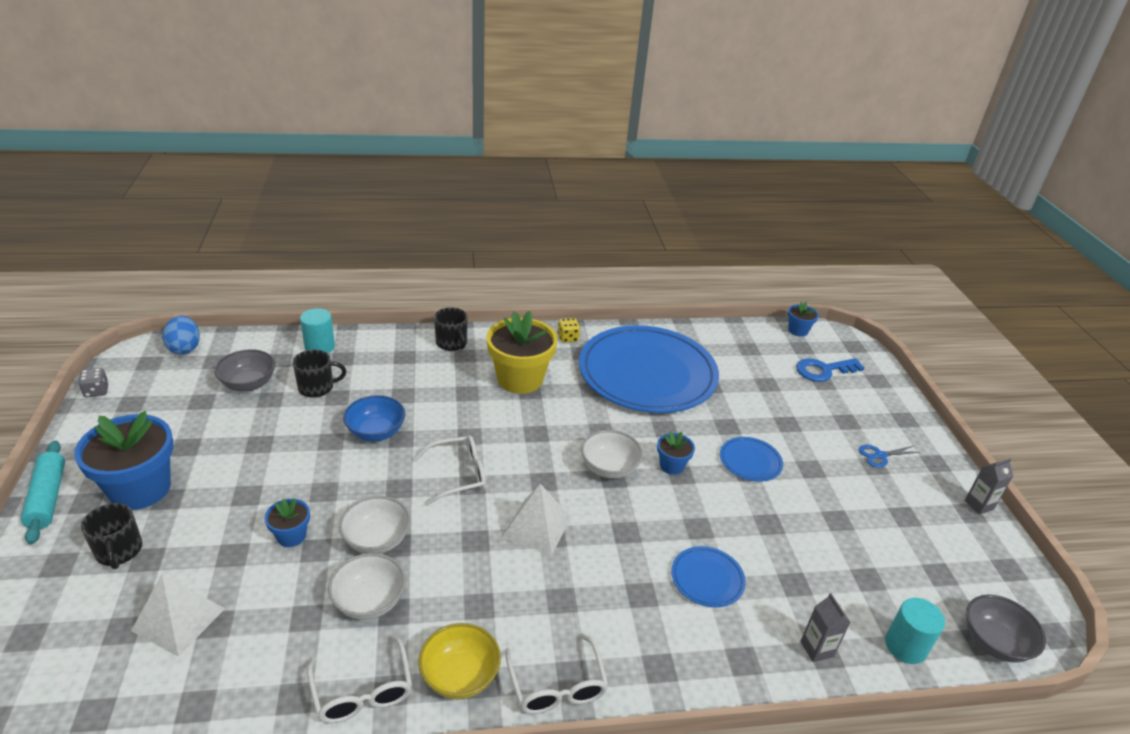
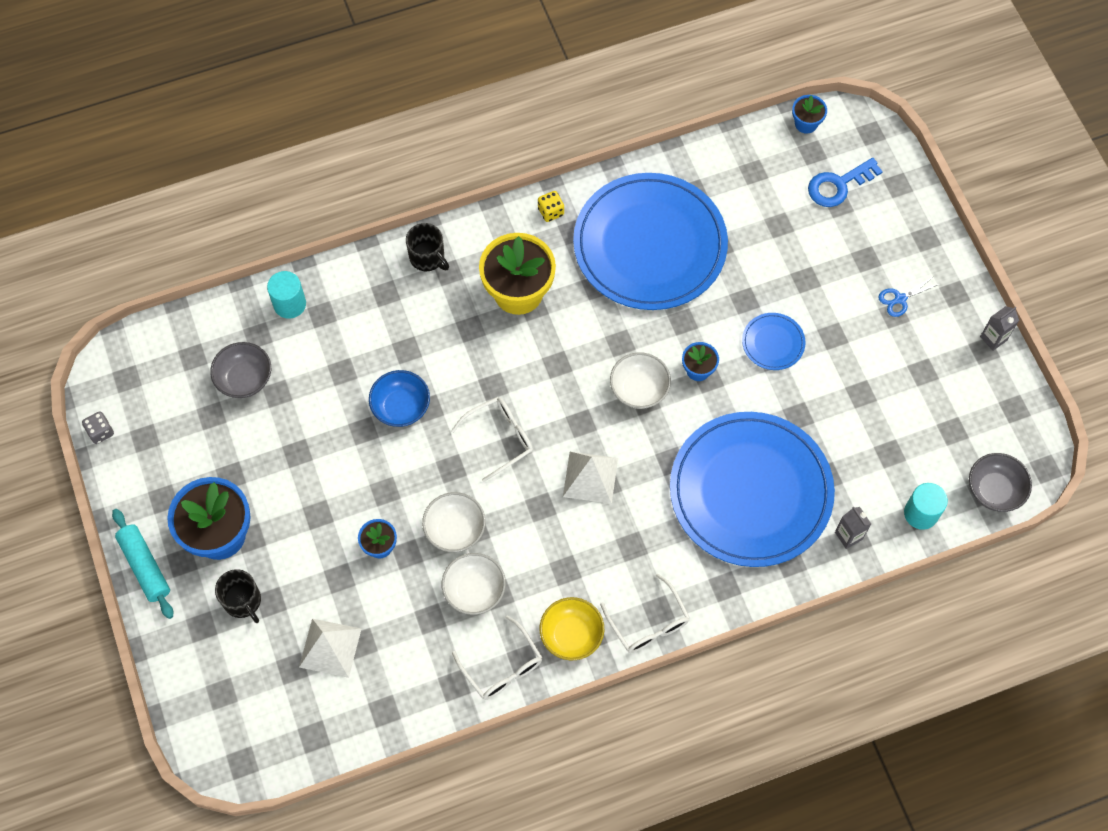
camera: 10 degrees left, 30 degrees up
blue egg [162,316,200,355] -> none
black mug [293,350,346,398] -> none
blue plate [671,546,746,607] -> blue plate [670,412,835,567], size x2.50

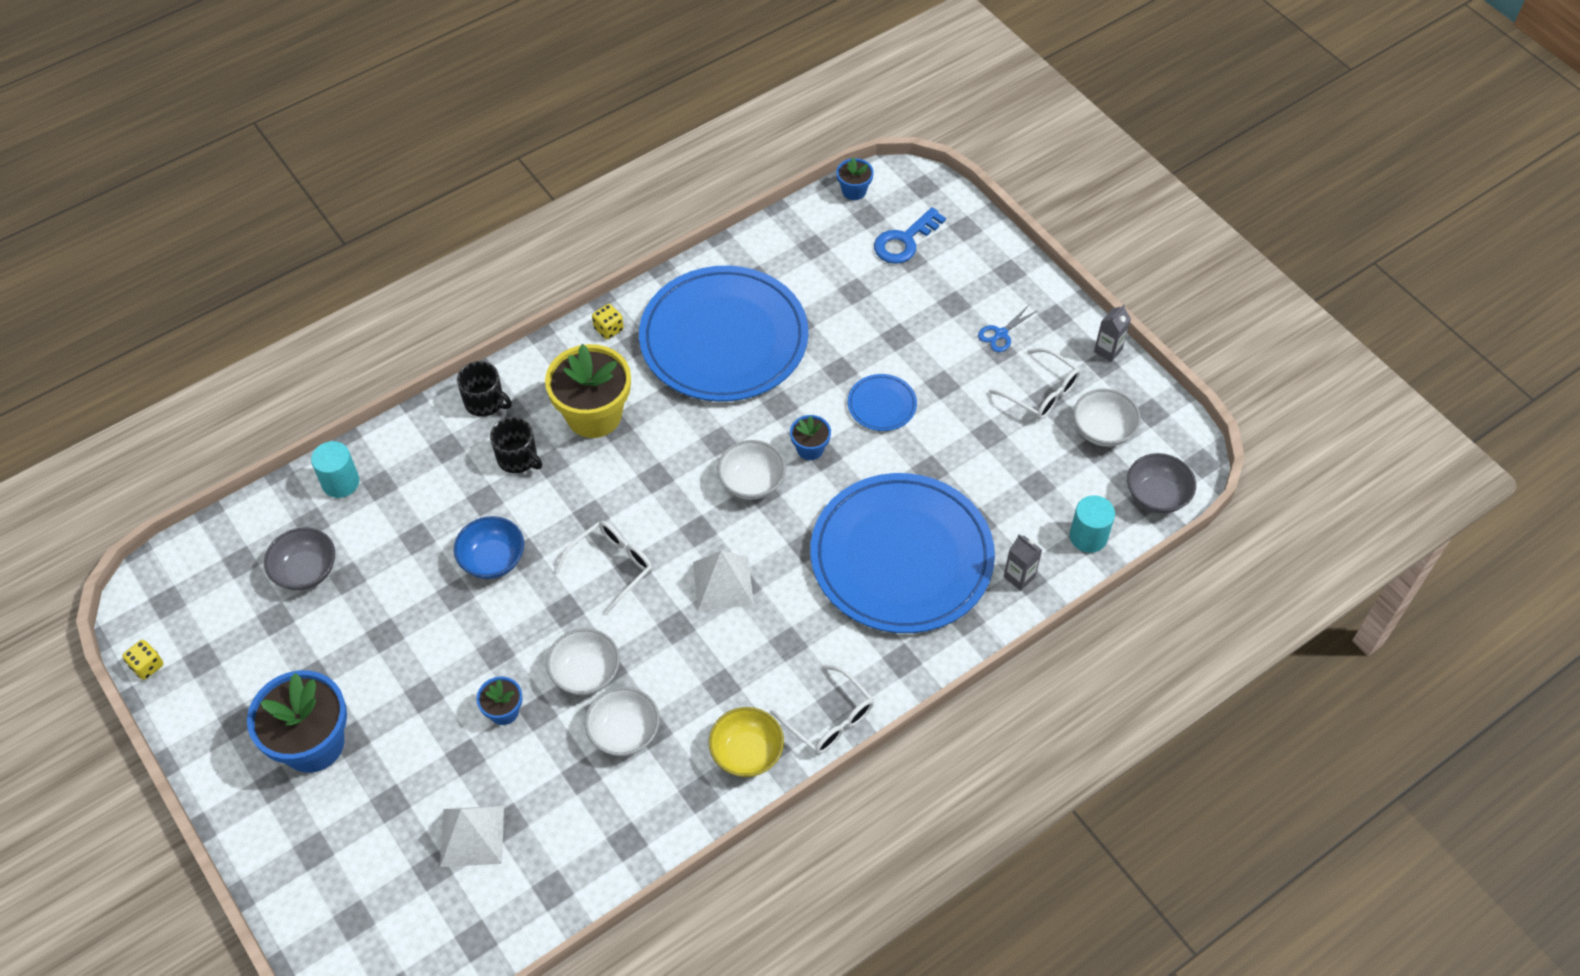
camera: 15 degrees left, 10 degrees down
grey dice [82,411,114,444] -> yellow dice [123,640,163,680]
turquoise rolling pin [112,509,173,619] -> none
black mug [215,569,261,623] -> black mug moved to [490,417,542,473]
white glasses [452,616,542,700] -> white glasses moved to [989,348,1080,420]
none -> white bowl [1073,389,1141,447]

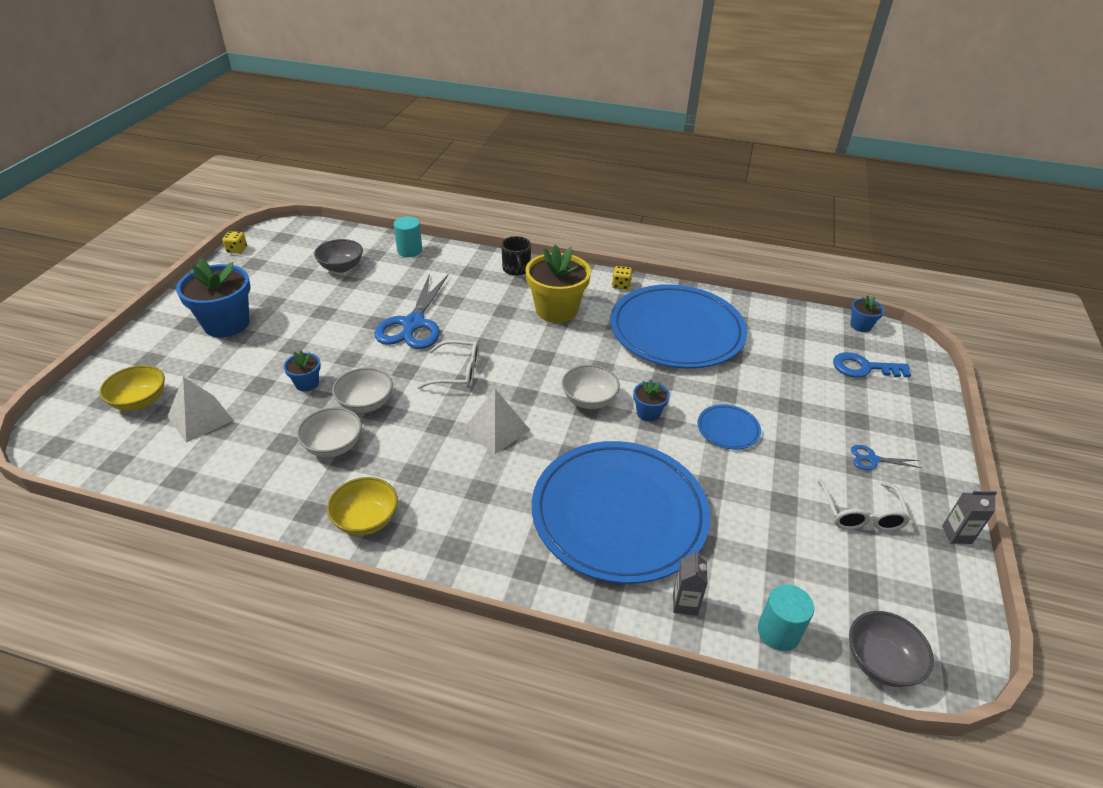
camera: 50 degrees right, 15 degrees down
blue bowl [454,516,524,579] -> blue scissors [375,273,448,349]
black mug [490,417,542,473] -> none
white glasses [770,664,874,755] -> none
white bowl [1073,389,1141,447] -> none
none -> yellow bowl [99,365,165,411]

